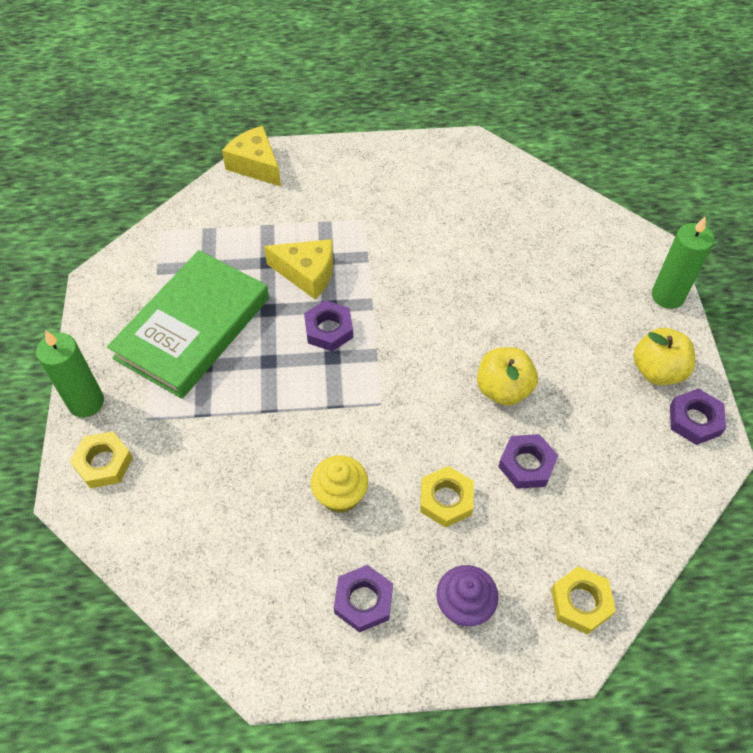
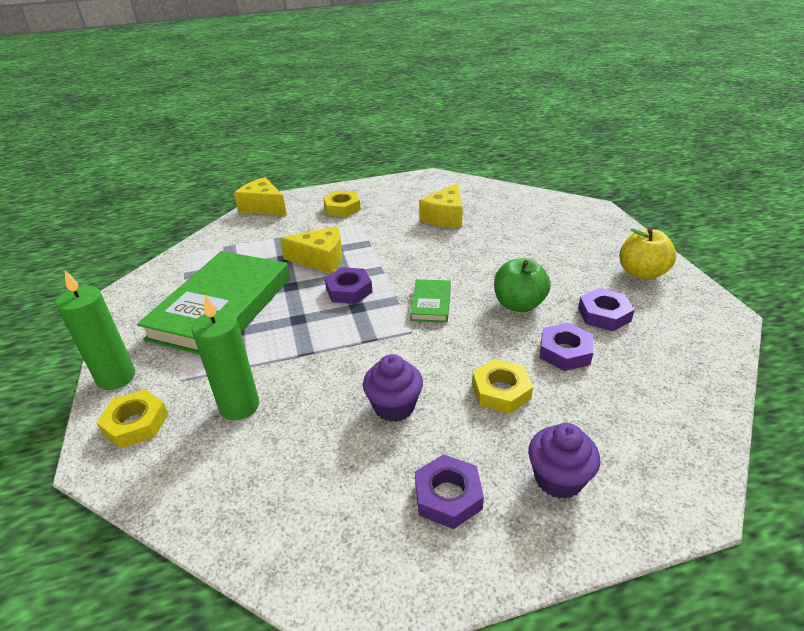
camera: 10 degrees left, 20 degrees down
yellow cupcake [311,455,368,513] -> purple cupcake [363,354,423,422]
yellow apple [477,347,538,406] -> green apple [494,258,551,312]
yellow nut [551,566,616,634] -> yellow nut moved to [323,191,361,217]
green candle [652,216,714,309] -> green candle moved to [192,295,259,421]
purple nut [670,389,726,445] -> purple nut moved to [578,288,635,331]
none -> green book [410,279,451,322]
none -> yellow cheese [419,183,463,228]

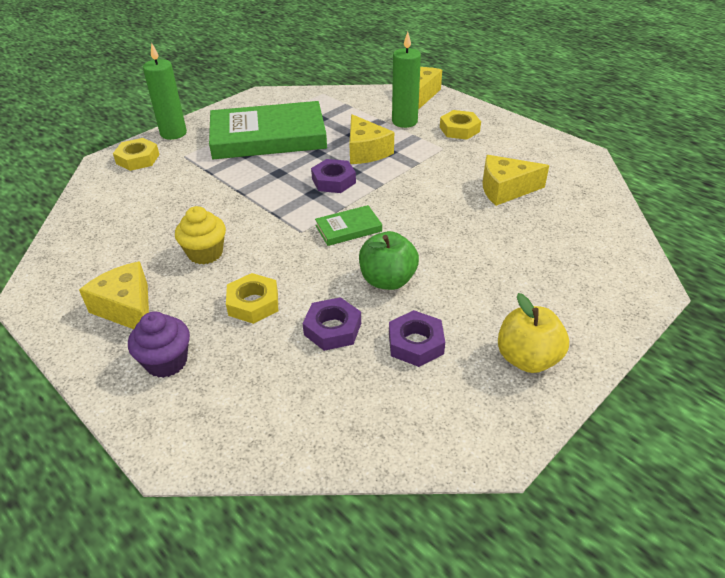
camera: 60 degrees right, 5 degrees up
green candle [192,295,259,421] -> green candle moved to [392,32,421,128]
purple cupcake [363,354,423,422] -> yellow cupcake [175,206,226,265]
purple nut [415,454,484,529] -> yellow cheese [79,261,149,329]

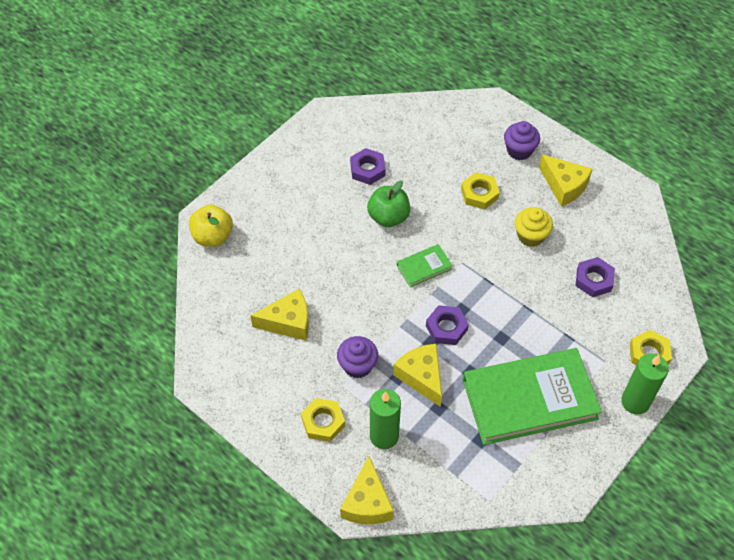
camera: 175 degrees right, 15 degrees up
purple nut [303,297,361,351] -> purple nut moved to [575,257,615,297]
yellow apple [498,293,569,373] -> yellow apple moved to [189,205,233,246]
none -> purple cupcake [337,336,378,379]

